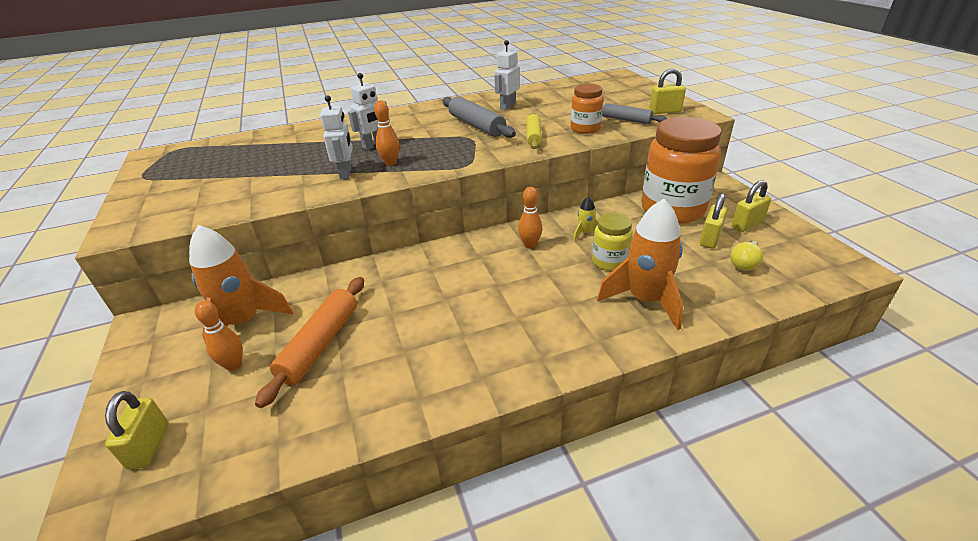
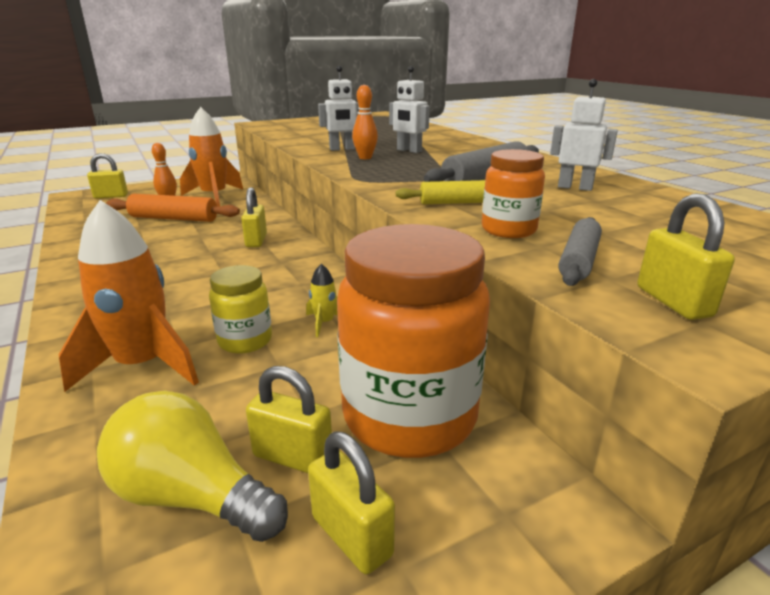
camera: 80 degrees right, 10 degrees down
orange bowling pin [518,187,543,249] -> none
yellow light bulb [730,241,763,271] -> yellow light bulb [97,391,288,542], size x1.73
none -> yellow padlock [241,187,267,247]

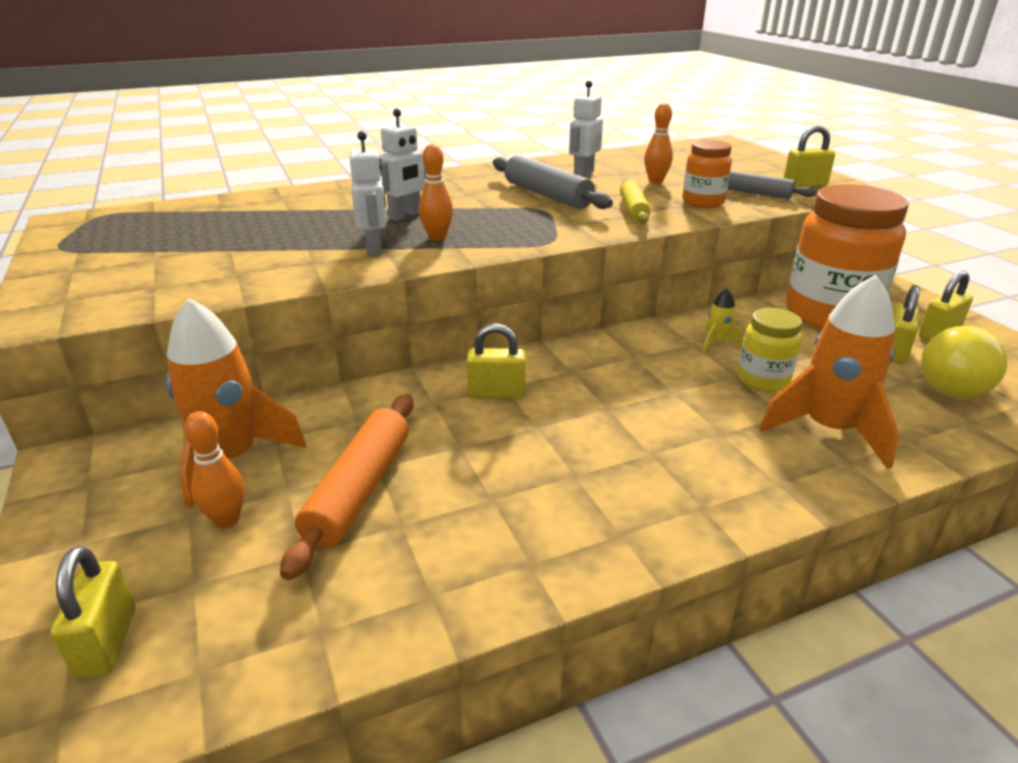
camera: 85 degrees left, 5 degrees up
none -> orange bowling pin [644,103,673,184]

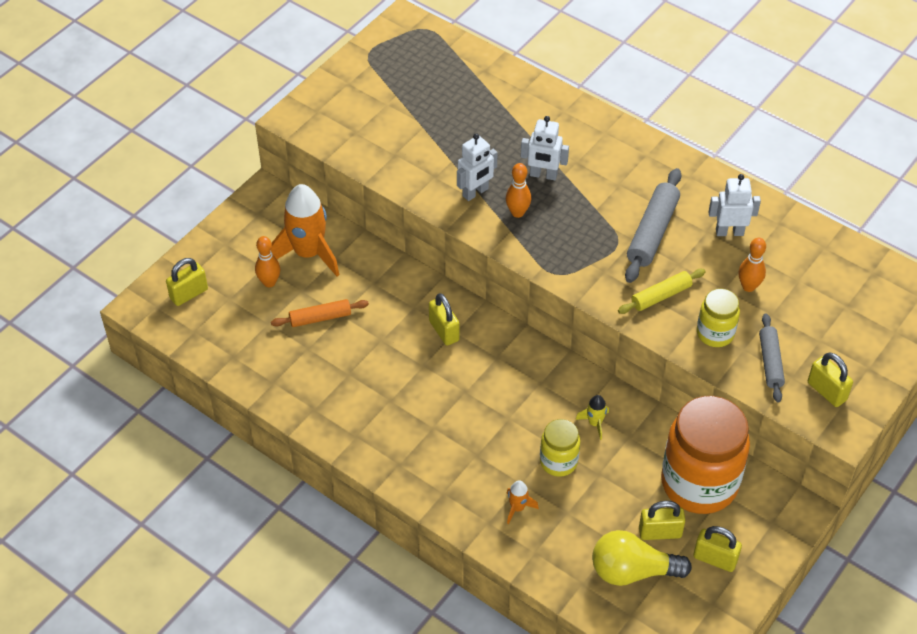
camera: 60 degrees right, 20 degrees up
orange rolling pin [280,394,413,580] -> orange rolling pin [271,299,369,327], size x0.64
orange jar [683,140,732,208] -> yellow jar [697,289,740,347]
orange rocket [759,275,899,469] -> orange rocket [507,480,539,524], size x0.44

